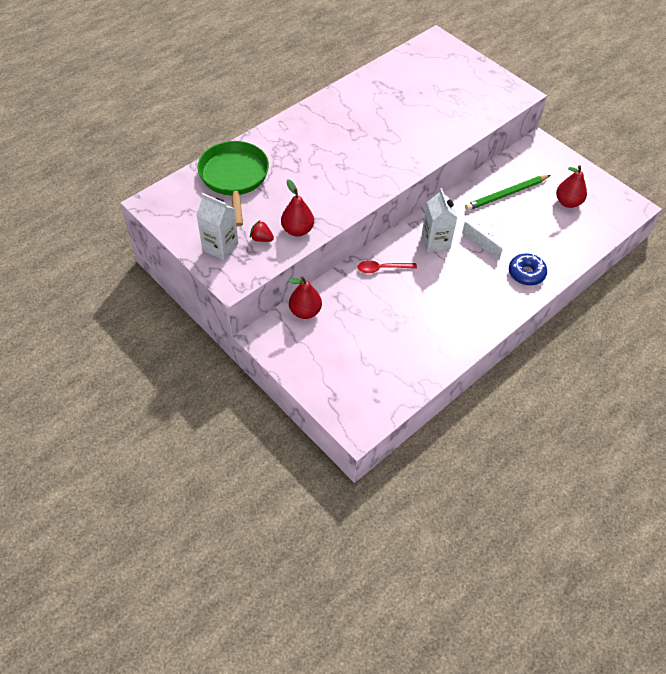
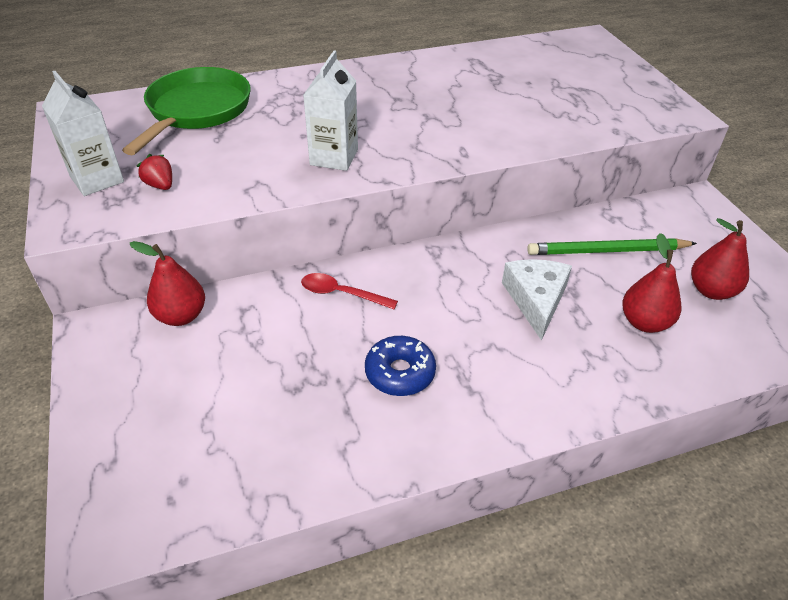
camera: 25 degrees right, 10 degrees down
red pear [281,179,314,237] -> red pear moved to [622,233,681,333]
white carton [422,188,457,252] -> white carton moved to [303,51,358,171]
blue donut [509,253,547,285] -> blue donut moved to [365,336,436,396]

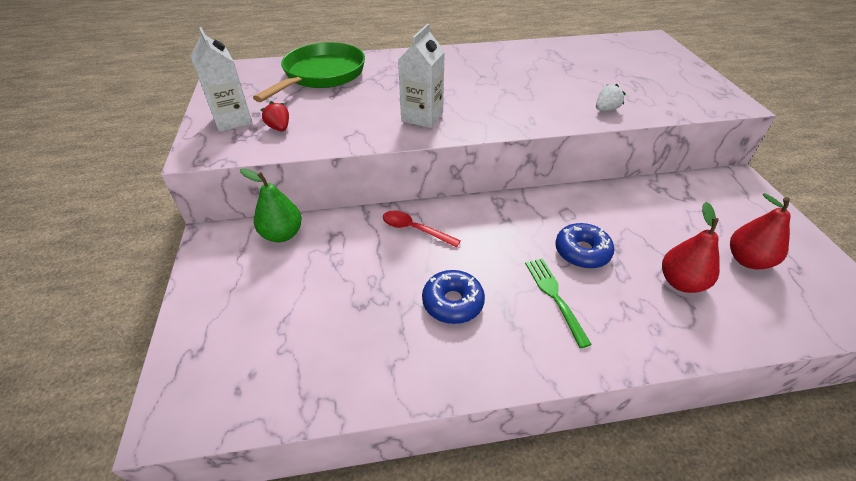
camera: 10 degrees right, 0 degrees up
red pear [129,241,205,326] -> green pear [240,168,302,242]
white cheese [502,259,572,341] -> blue donut [555,223,614,269]
green pencil [527,238,697,255] -> none
none -> green fork [525,258,592,348]
none -> white strawberry [596,83,626,111]

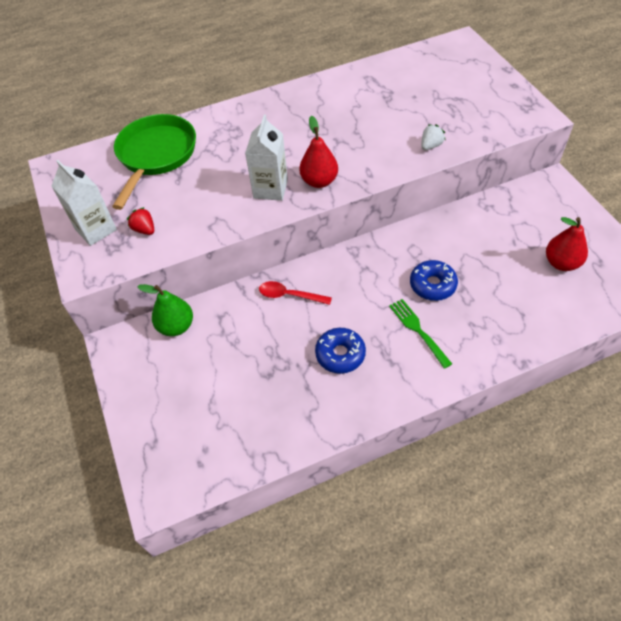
camera: 10 degrees left, 10 degrees up
red pear [662,202,720,293] -> red pear moved to [299,116,338,188]

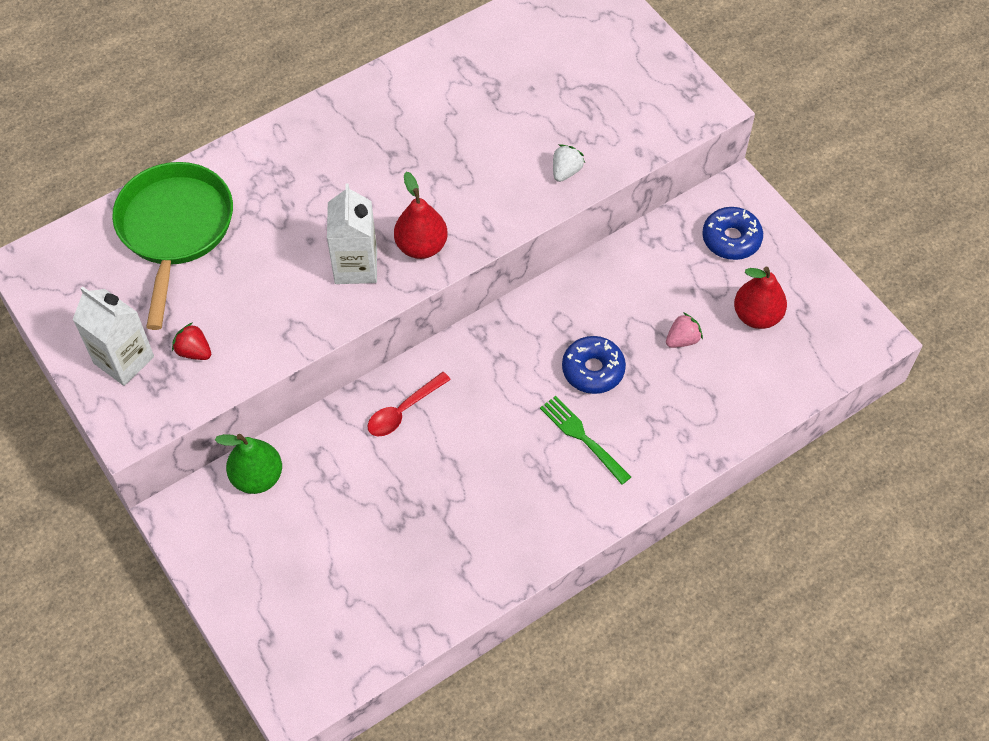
camera: 15 degrees left, 5 degrees up
red spoon [259,281,332,305] -> red spoon turned 45 degrees counterclockwise [367,372,451,437]
blue donut [315,328,366,374] -> blue donut moved to [702,207,763,260]
none -> pink strawberry [666,312,703,348]

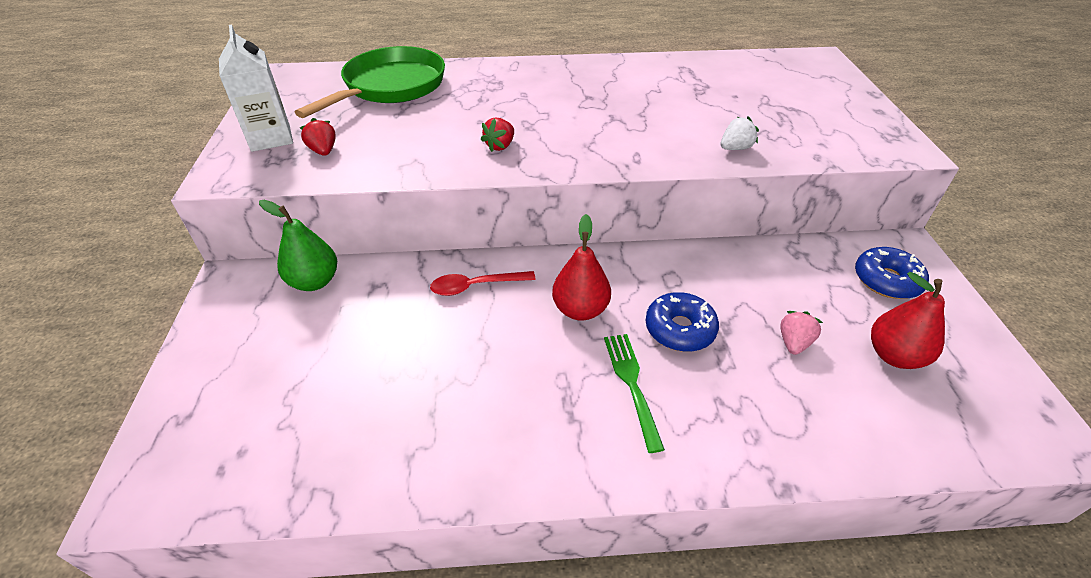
camera: 30 degrees right, 15 degrees down
white carton [327,183,377,284] -> red strawberry [481,117,514,152]
red pear [394,172,448,259] -> red pear moved to [552,214,611,321]
pink strawberry [666,312,703,348] -> pink strawberry turned 60 degrees counterclockwise [780,311,823,355]

